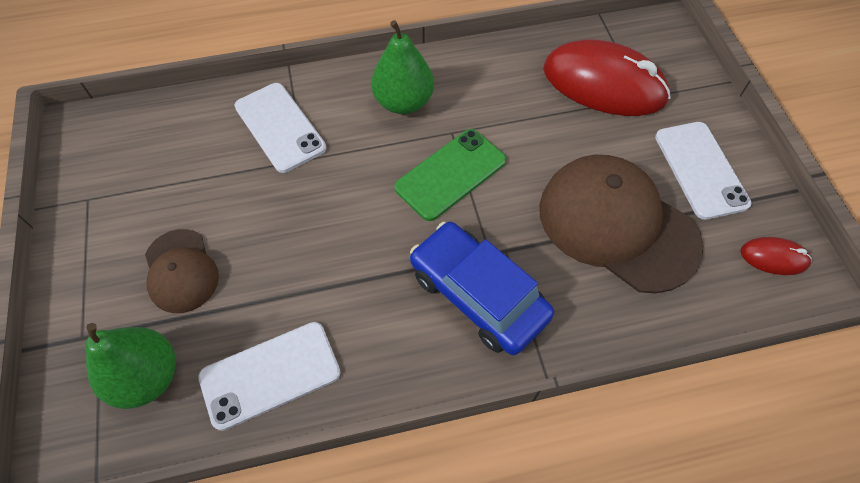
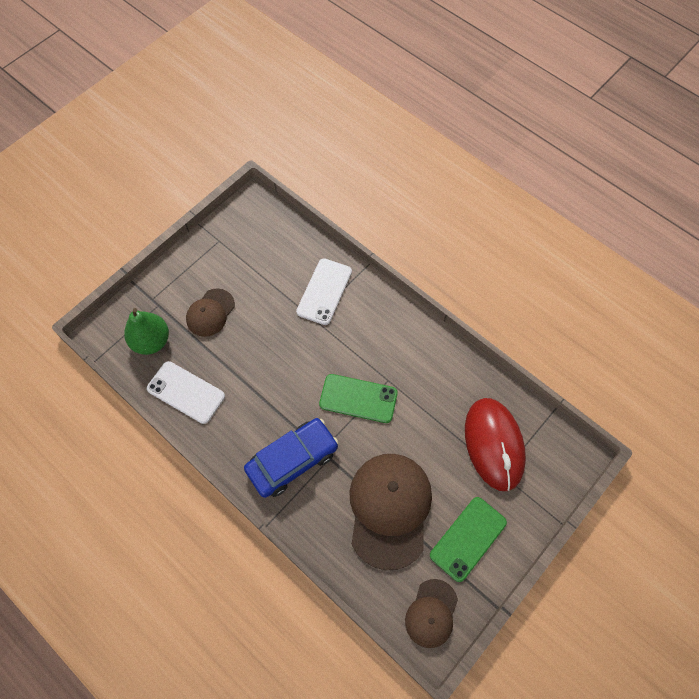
camera: 55 degrees right, 5 degrees up
green pear [371,20,434,114] -> none
blue car [410,222,554,355] -> blue car turned 45 degrees clockwise [244,418,339,498]
white phone [655,122,752,220] -> green phone [430,497,507,582]
red mouse [740,237,812,275] -> brown cap [405,579,458,648]

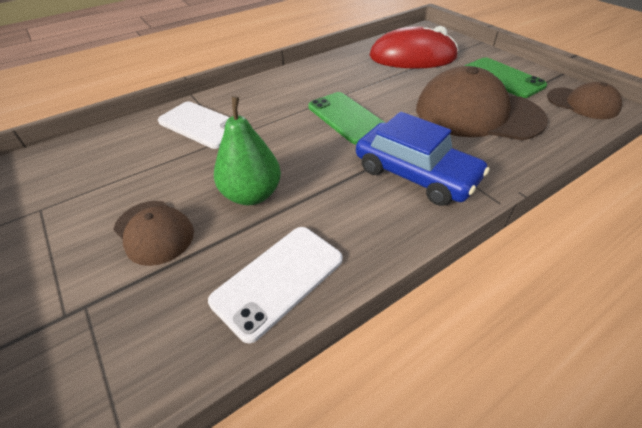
camera: 75 degrees left, 20 degrees down
green pear [124,308,169,355] -> green pear moved to [214,96,281,205]
blue car [244,418,339,498] -> blue car turned 150 degrees clockwise [356,112,490,206]
green phone [319,374,398,423] -> green phone turned 60 degrees counterclockwise [308,92,386,145]

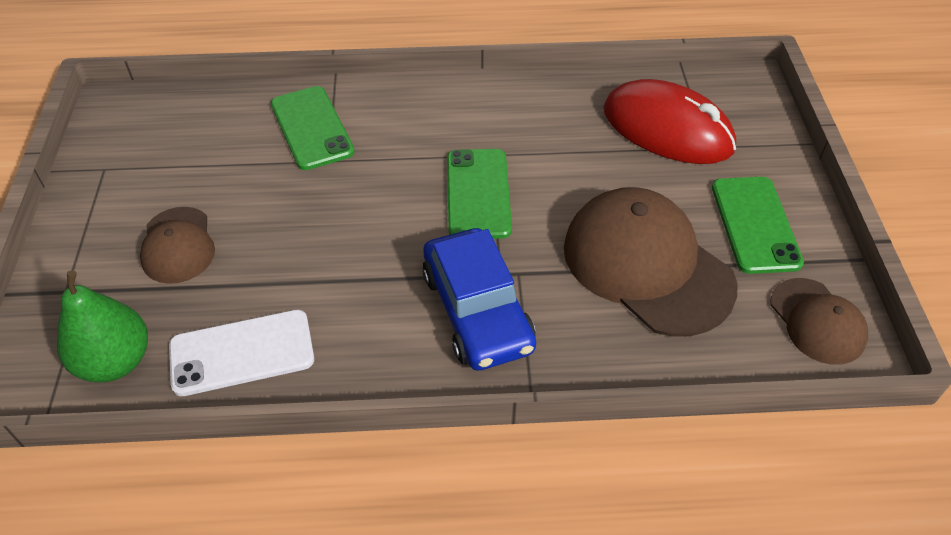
camera: 30 degrees right, 5 degrees up
white phone [158,102,230,149] -> green phone [271,86,354,170]
green pear [214,96,281,205] -> green pear moved to [57,270,148,382]

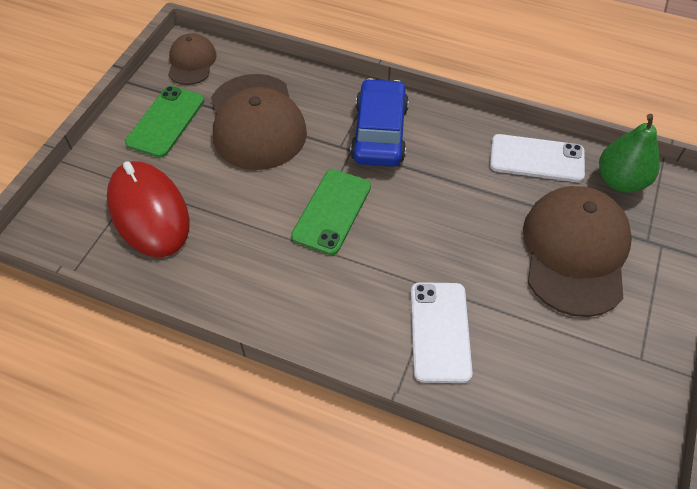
camera: 155 degrees left, 5 degrees up
brown cap [140,207,215,284] -> brown cap [523,186,632,317], size x1.84
green phone [271,86,354,170] -> white phone [411,282,473,383]

